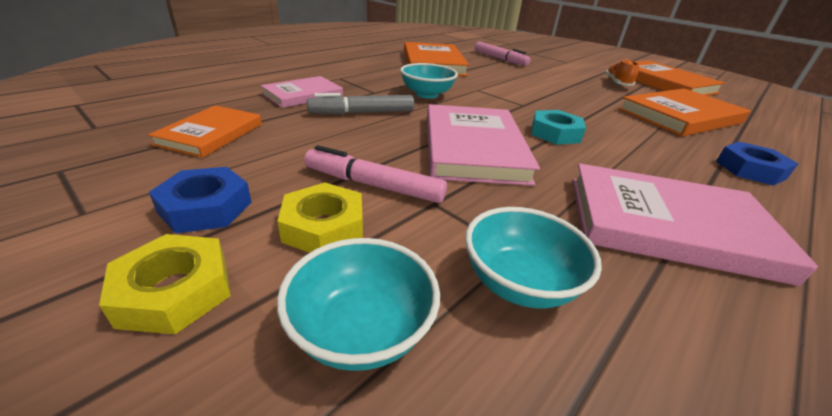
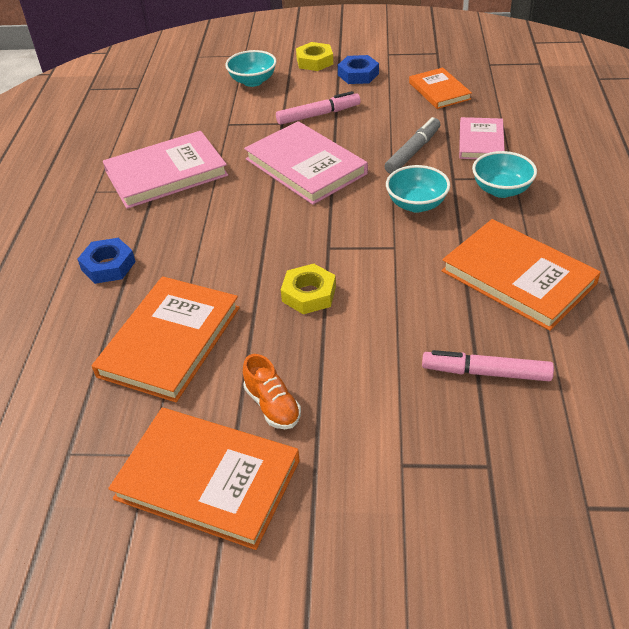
camera: 145 degrees right, 10 degrees up
yellow nut [277,183,363,253] -> yellow nut moved to [281,264,336,314]
turquoise bowl [465,207,602,309] -> turquoise bowl moved to [472,151,537,198]
turquoise nut [532,110,586,145] -> none

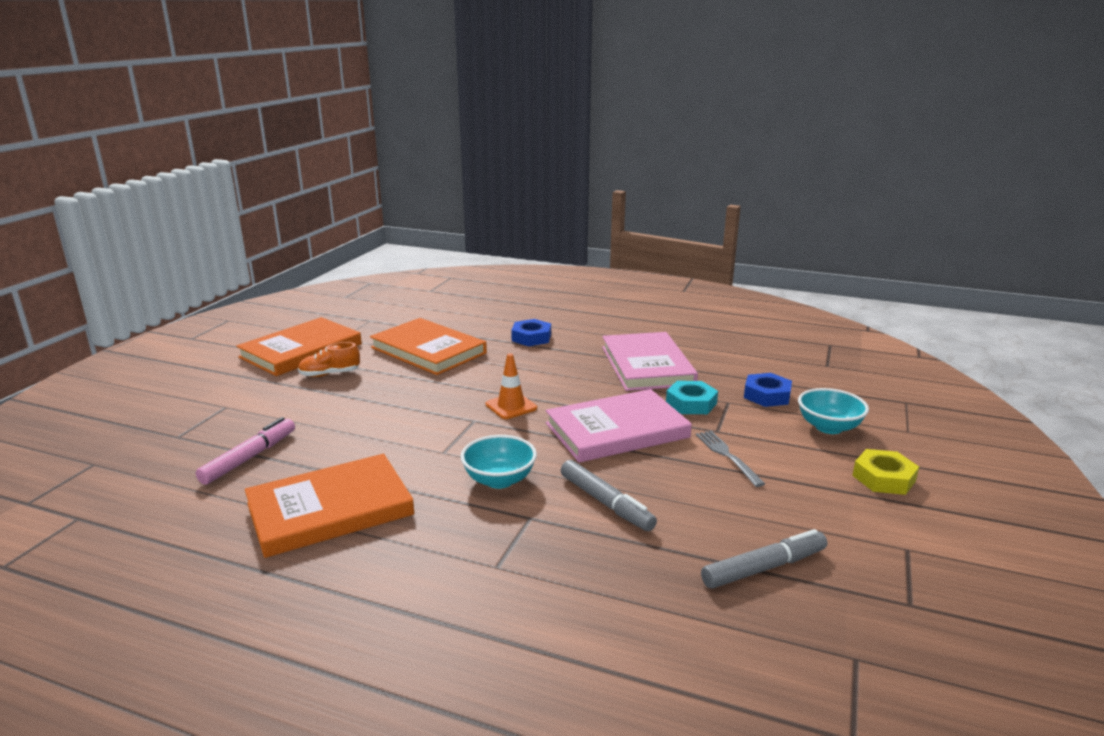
camera: 105 degrees right, 20 degrees down
pink marker [276,91,361,125] -> grey fork [696,431,765,487]
yellow nut [281,264,336,314] -> none
blue nut [338,55,379,84] -> blue nut moved to [744,373,792,407]
orange book [409,68,472,109] -> grey marker [701,529,827,588]
pink book [459,117,505,159] -> none
turquoise bowl [472,151,537,198] -> none
none -> orange traffic cone [486,353,537,419]
none -> turquoise nut [666,381,718,414]

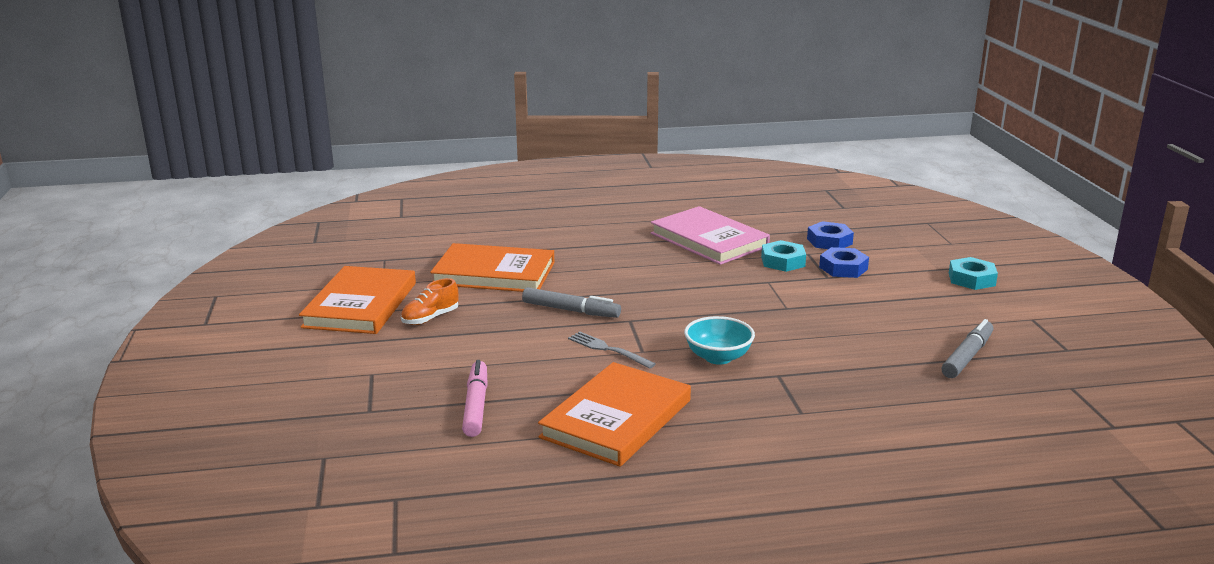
camera: 30 degrees left, 0 degrees up
orange traffic cone [486,353,537,419] -> none
blue nut [511,319,551,346] -> blue nut moved to [819,247,869,278]
pink book [546,389,692,463] -> none
grey marker [561,460,657,531] -> grey marker moved to [522,287,621,318]
grey fork [696,431,765,487] -> grey fork moved to [568,331,656,369]
turquoise bowl [798,388,869,434] -> none
yellow nut [852,449,919,495] -> turquoise nut [949,257,998,290]

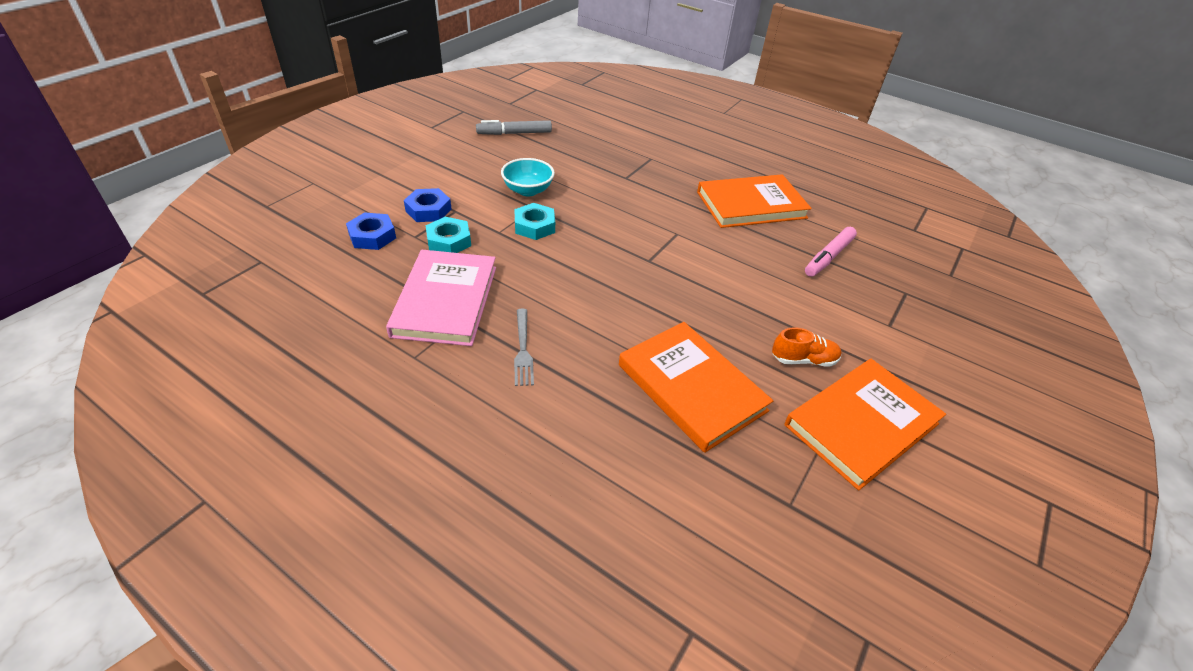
camera: 140 degrees left, 20 degrees up
grey marker [522,287,621,318] -> none
grey fork [568,331,656,369] -> grey fork moved to [514,309,534,386]
turquoise bowl [684,316,755,365] -> turquoise bowl moved to [501,158,555,196]
turquoise nut [949,257,998,290] -> turquoise nut moved to [514,203,555,240]

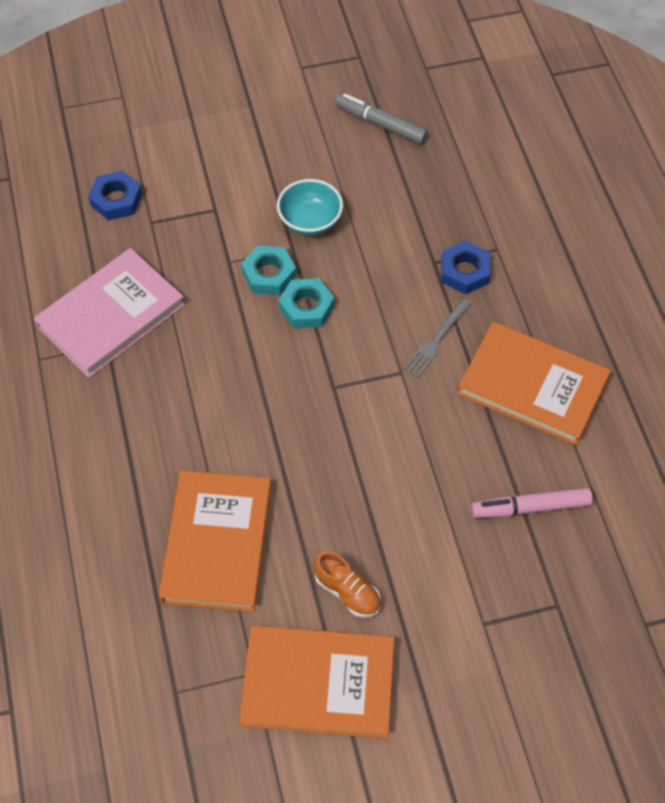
camera: 45 degrees right, 15 degrees up
blue nut [404,188,452,222] -> blue nut moved to [441,241,491,294]
turquoise nut [426,217,471,253] -> turquoise nut moved to [279,278,334,329]
grey fork [514,309,534,386] -> grey fork moved to [403,299,471,378]

